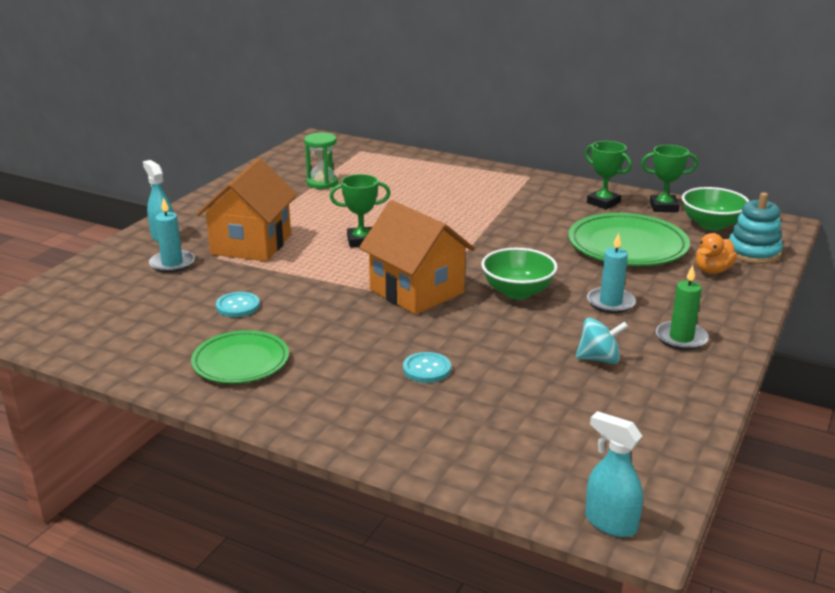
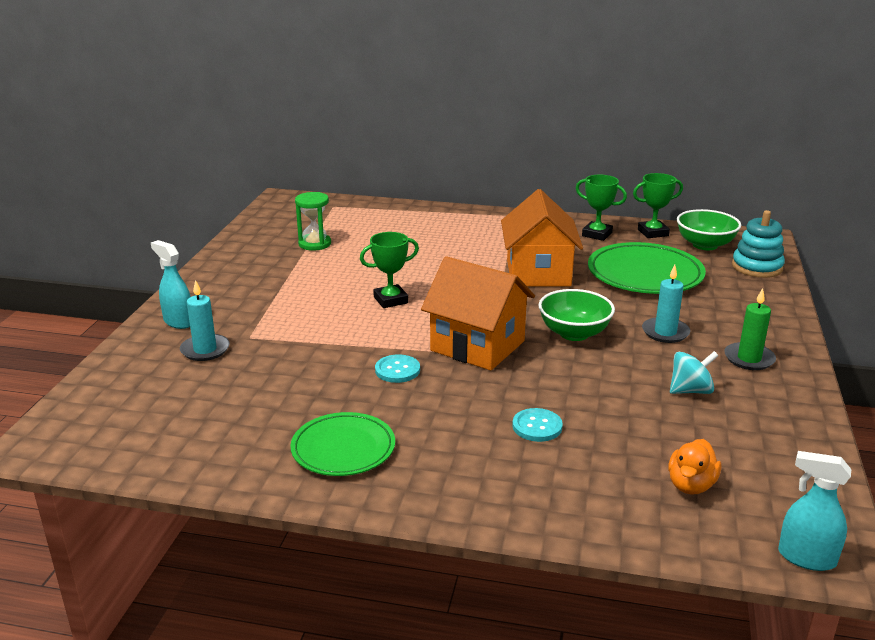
camera: 15 degrees left, 0 degrees up
orange house [197,158,297,261] -> orange house moved to [501,189,583,286]
turquoise button [216,292,260,317] -> turquoise button moved to [375,354,420,383]
orange duck [696,233,737,274] -> orange duck moved to [668,439,721,495]

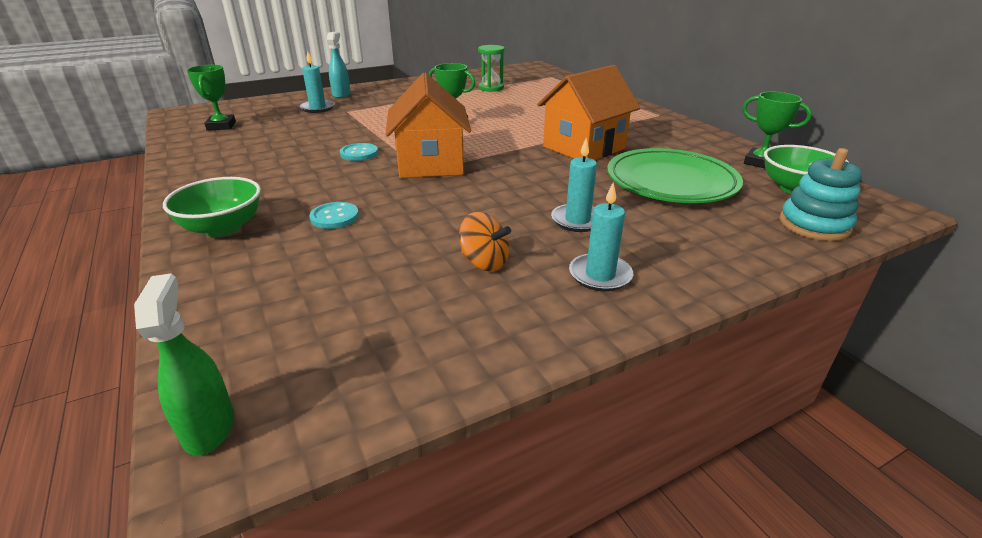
camera: 50 degrees right, 5 degrees up
green plate [290,412,395,476] -> none
green bowl [538,289,615,341] -> green bowl moved to [163,177,261,237]
green trophy [576,175,627,241] -> green trophy moved to [187,65,236,131]
orange duck [668,439,721,495] -> none
turquoise spinning top [670,351,719,394] -> orange spinning top [459,212,511,271]
green candle [724,288,776,370] -> turquoise candle [569,183,633,291]
turquoise spray bottle [778,451,851,571] -> green spray bottle [134,273,234,456]

